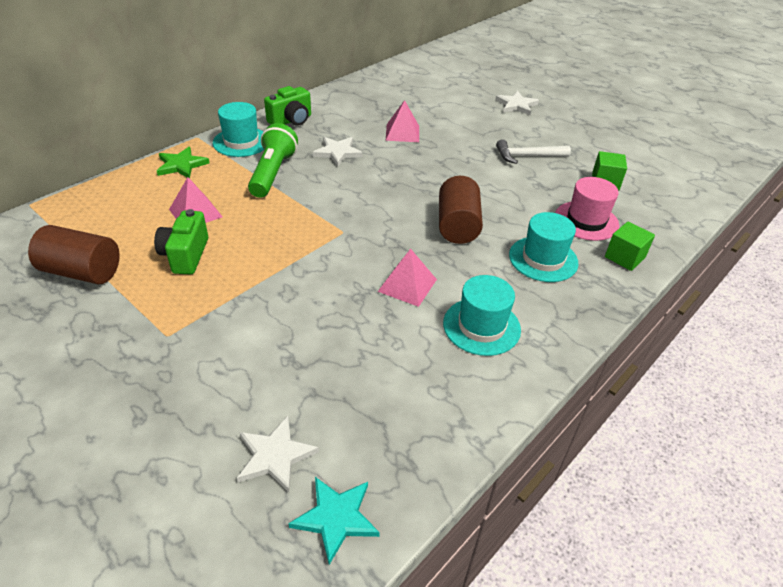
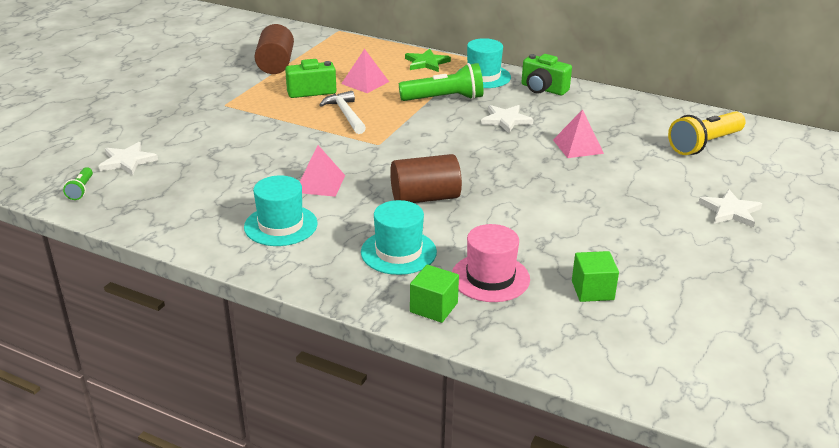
camera: 75 degrees right, 10 degrees down
turquoise star [288,477,380,565] -> green flashlight [63,167,93,200]
white hammer [496,139,571,164] -> white hammer moved to [319,91,366,134]
none -> yellow flashlight [668,111,746,155]

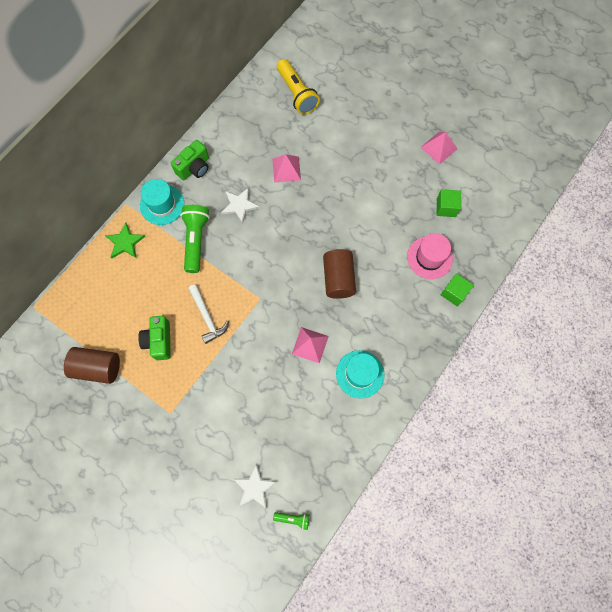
camera: 80 degrees left, 40 degrees up
white hammer [319,91,366,134] -> white hammer turned 105 degrees counterclockwise [188,284,229,344]
pink pyramid [341,49,389,93] -> pink pyramid moved to [421,132,458,165]
turquoise hat [361,200,437,275] -> none
white star [698,189,762,228] -> none

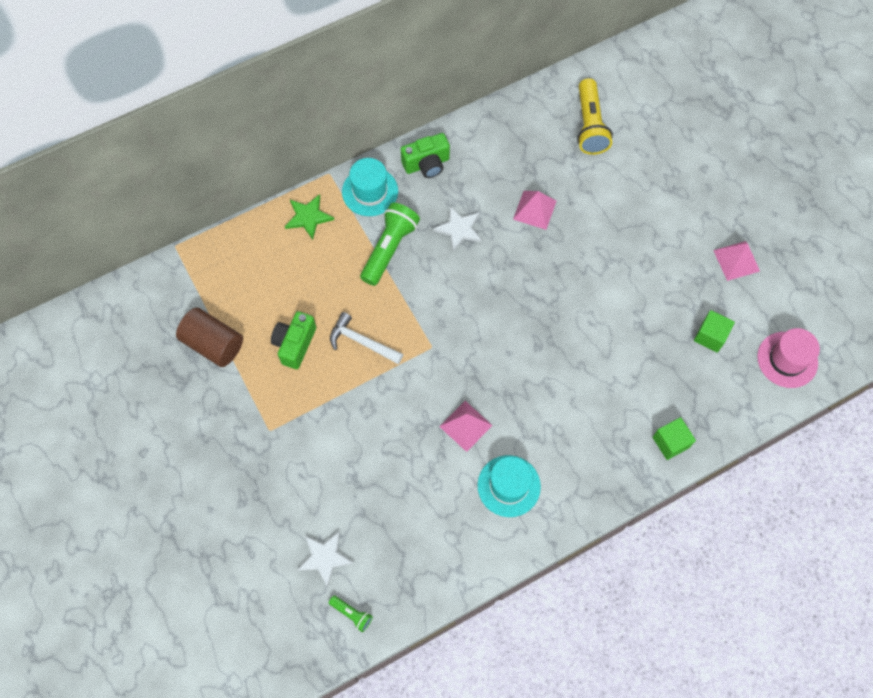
camera: 25 degrees right, 5 degrees down
white hammer [188,284,229,344] -> white hammer turned 120 degrees clockwise [330,312,403,364]
brown cylinder [323,249,356,299] -> none
pink hat [407,233,453,279] -> pink hat moved to [757,328,820,388]

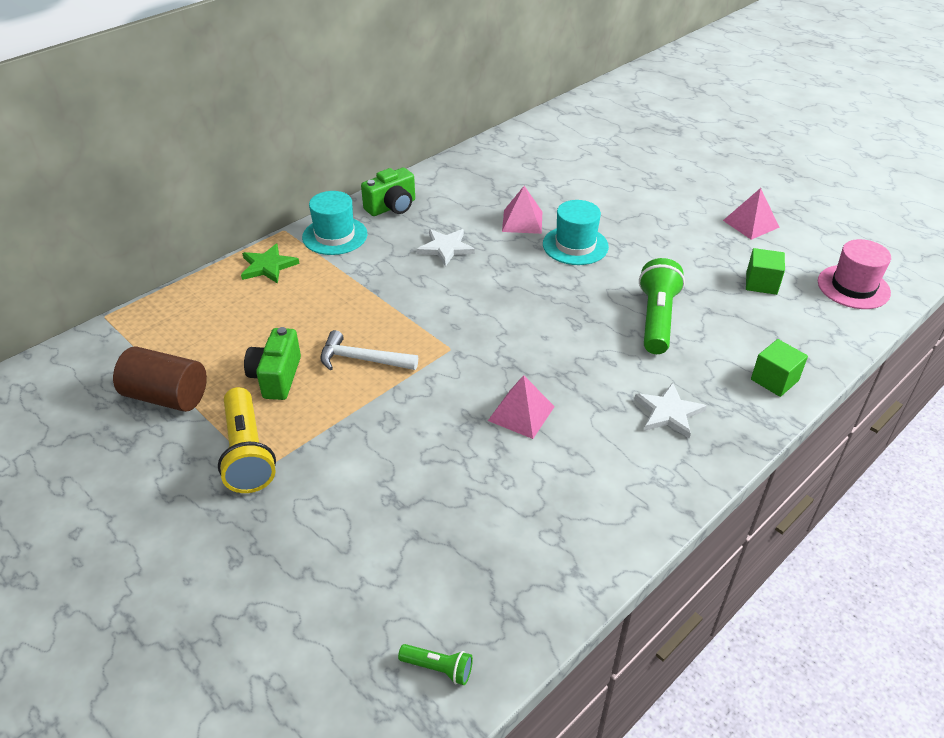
camera: 15 degrees left, 25 degrees down
white star [297,531,354,588] -> white star moved to [635,382,707,439]
green flashlight [360,203,420,286] -> green flashlight moved to [639,258,685,354]
turquoise hat [478,455,541,517] -> turquoise hat moved to [543,200,609,265]
yellow flashlight [577,78,613,155] -> yellow flashlight moved to [218,387,276,493]

